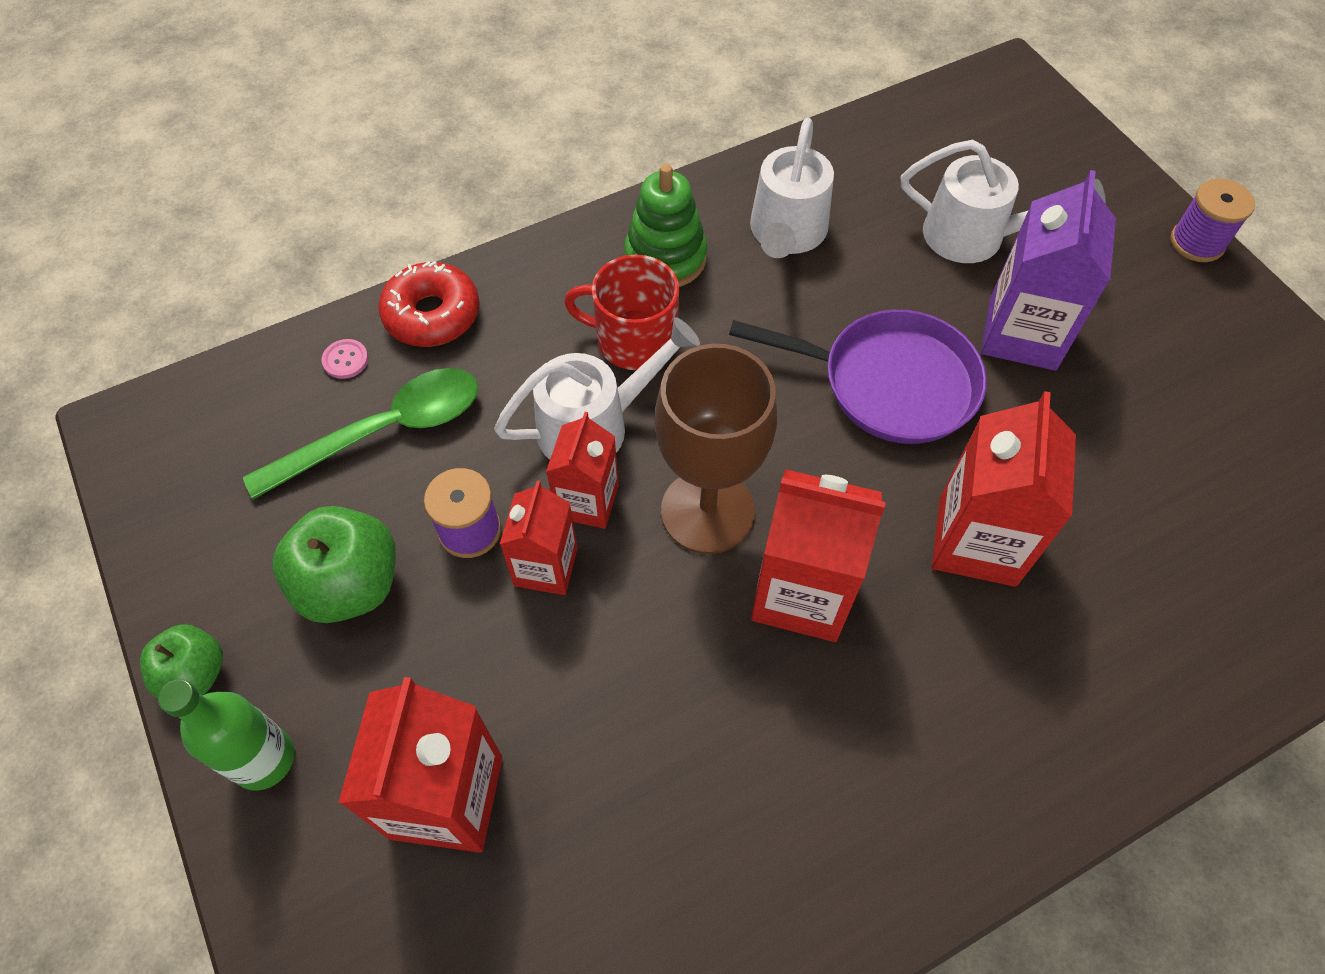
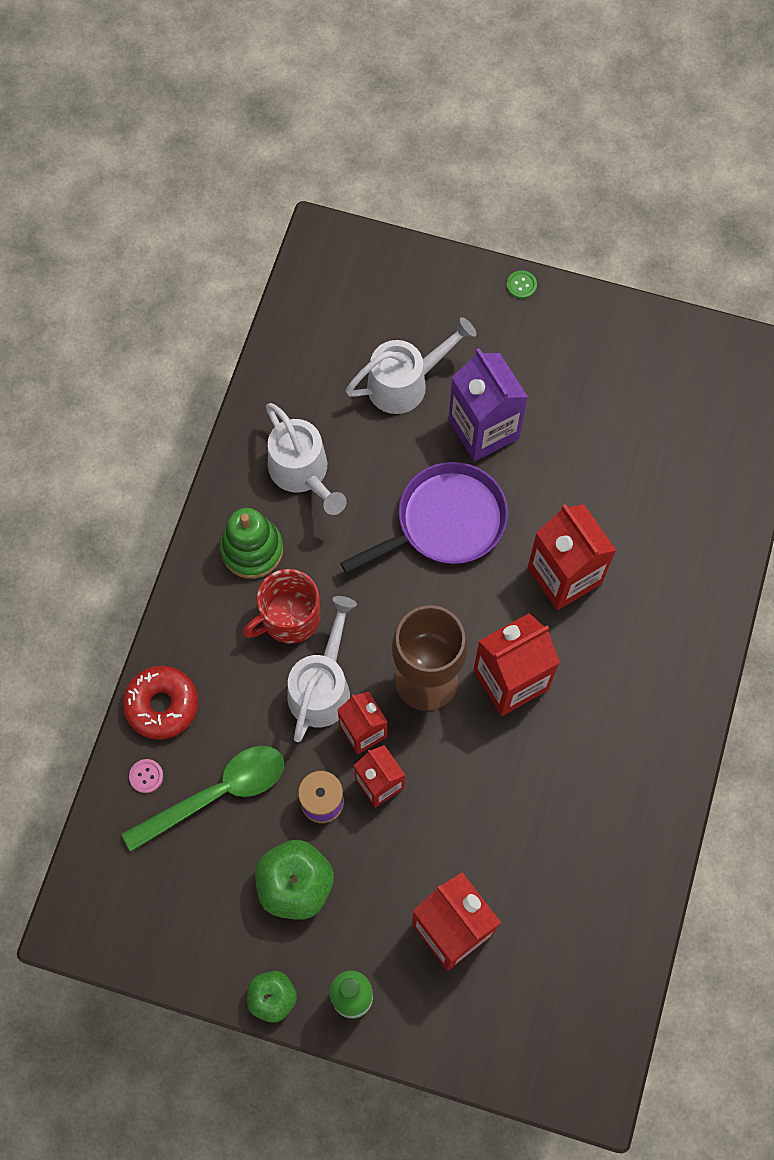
camera: 45 degrees left, 10 degrees up
green spoon [243,368,479,499] -> green spoon turned 45 degrees clockwise [121,746,284,852]
purple spool [1170,179,1255,262] -> green button [507,270,537,299]

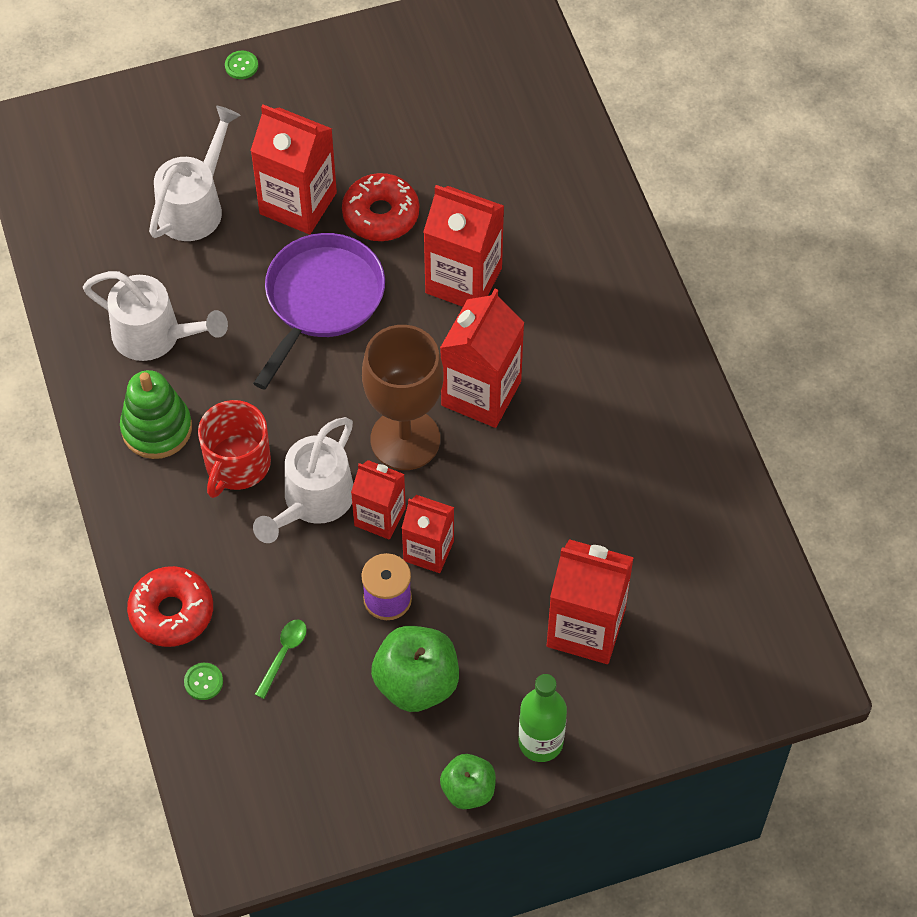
camera: 35 degrees left, 10 degrees down
green spoon [121,746,284,852] -> green spoon [255,619,307,699], size x0.45
pink button [129,759,163,793] -> green button [184,663,223,700]
white watering can [287,596,357,742] -> white watering can turned 135 degrees counterclockwise [253,417,353,543]
purple carton [449,348,528,461] -> red carton [251,105,337,234]
none -> red donut [342,173,419,241]

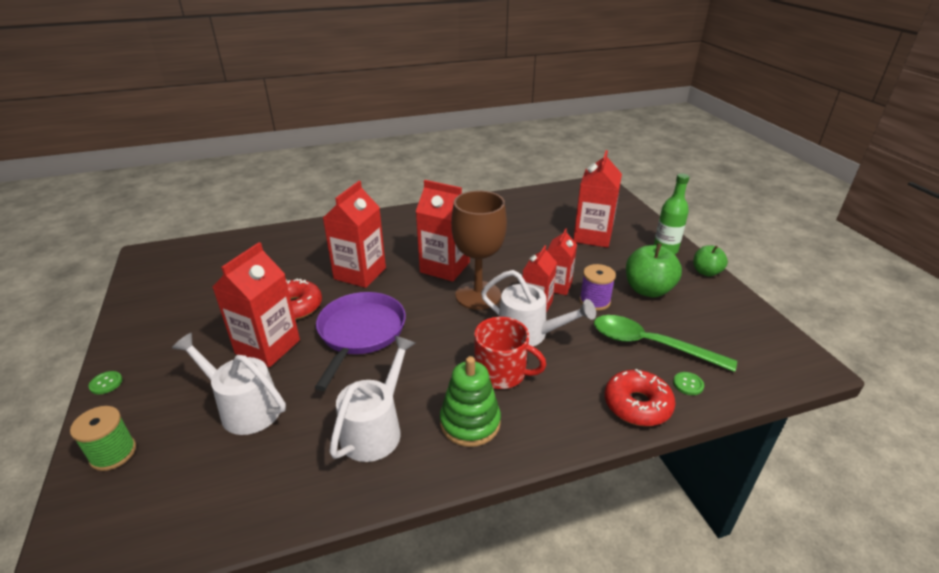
camera: 90 degrees left, 25 degrees down
purple pan [253,233,385,389] -> purple pan turned 75 degrees clockwise [314,292,406,391]
green spoon [255,619,307,699] -> green spoon [594,315,737,372], size x2.21
none -> green spool [70,406,136,471]

